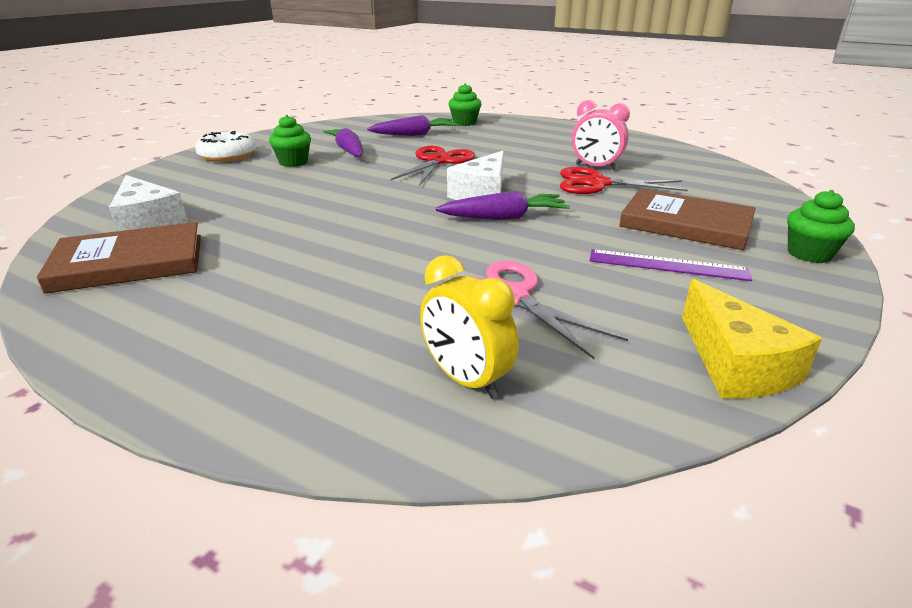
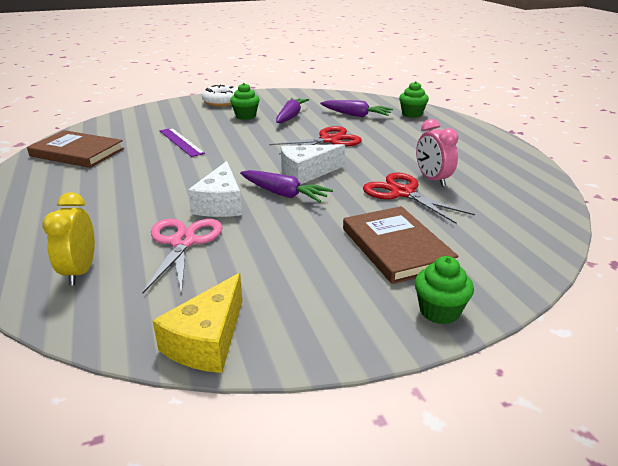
camera: 40 degrees right, 0 degrees up
white cheese [109,175,188,231] -> white cheese moved to [188,161,242,217]
purple ruler [590,249,752,281] -> purple ruler moved to [159,128,205,157]

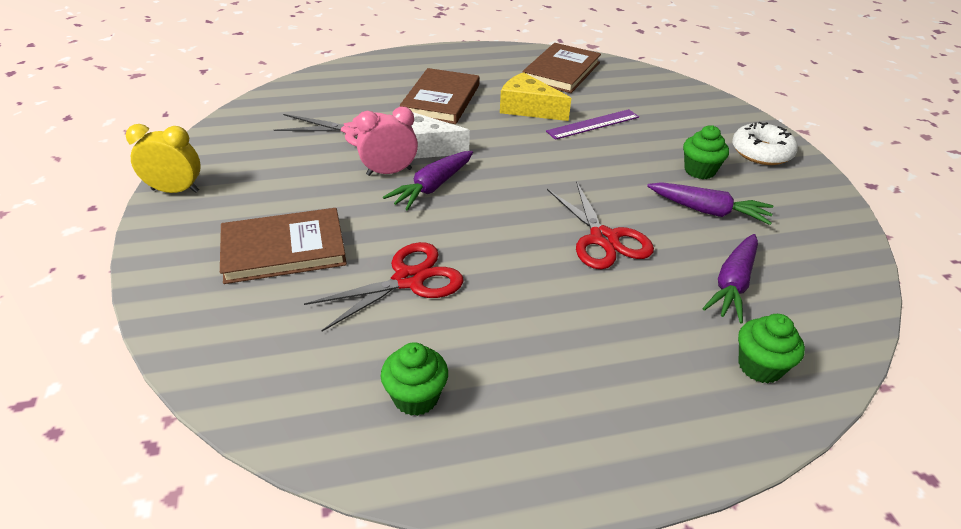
camera: 95 degrees right, 10 degrees up
yellow clock [42,192,95,285] -> yellow clock moved to [126,124,201,193]
yellow cheese [152,273,242,373] -> yellow cheese moved to [500,72,571,121]
white cheese [281,144,345,185] -> none
green cupcake [415,256,474,324] -> green cupcake moved to [381,342,448,416]
pink clock [416,119,458,187] -> pink clock moved to [356,107,418,176]
none -> brown book [400,68,480,124]

